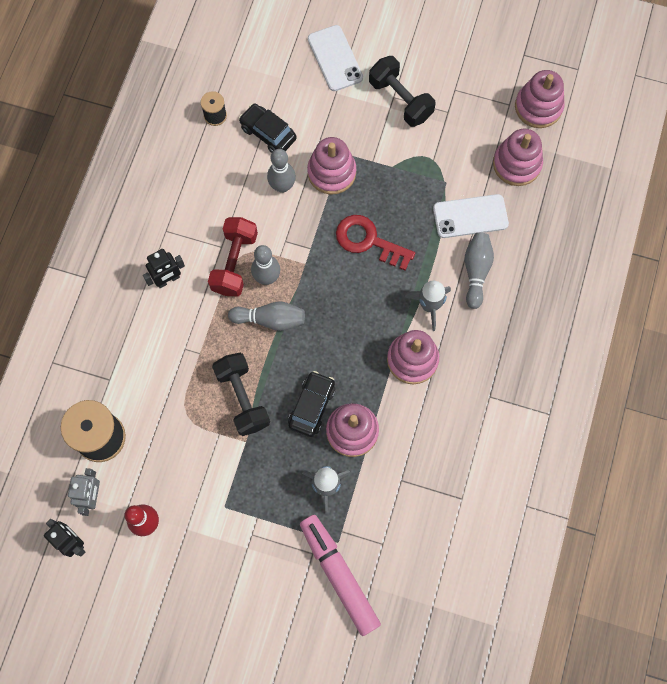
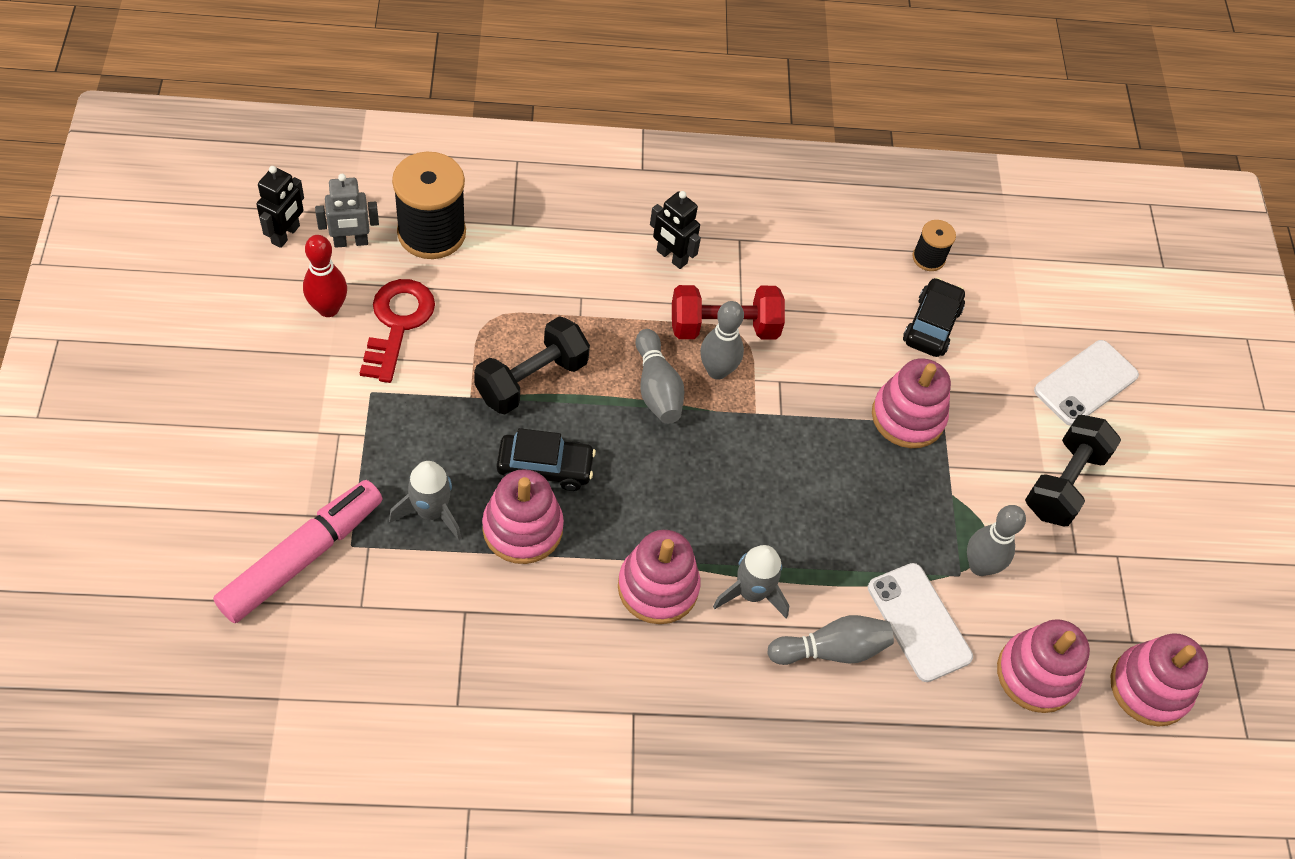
camera: 65 degrees right, 15 degrees down
grey bowling pin [267,149,296,193] -> grey bowling pin moved to [967,505,1026,576]
red key [336,215,415,271] -> red key moved to [360,279,435,383]

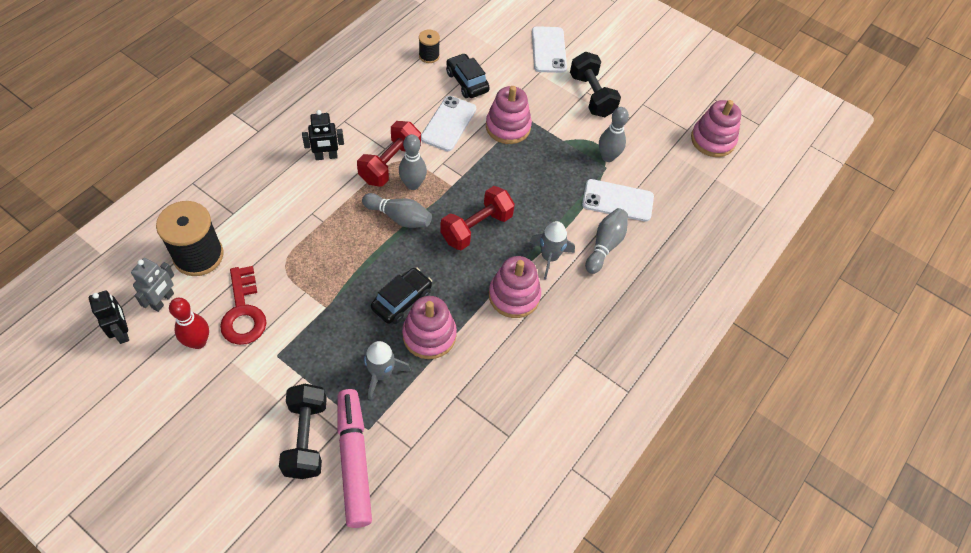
camera: 50 degrees left, 0 degrees up
red key [360,279,435,383] -> red key turned 150 degrees counterclockwise [220,266,267,345]
black dumbbell [474,316,590,414] -> black dumbbell moved to [279,384,327,479]
pink stacking toy [997,619,1090,713] -> none
none -> white phone [421,96,476,151]
none -> red dumbbell [440,186,515,250]

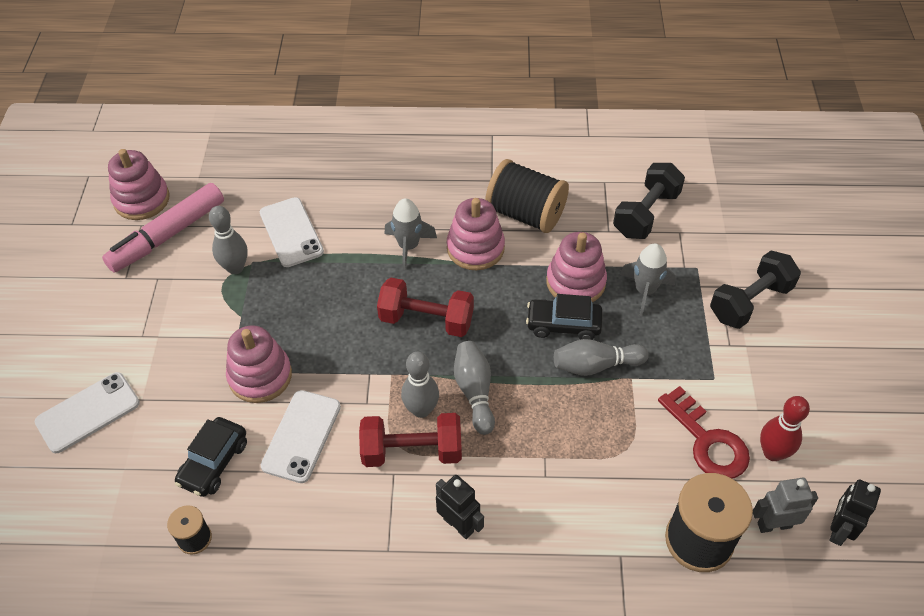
camera: 120 degrees left, 5 degrees down
red key [220,266,267,345] -> red key turned 105 degrees clockwise [658,386,750,479]
pink marker [337,389,372,528] -> pink marker moved to [102,183,224,273]
white phone [421,96,476,151] -> white phone turned 60 degrees counterclockwise [261,390,341,483]
black dumbbell [570,52,621,117] -> black dumbbell moved to [613,163,685,239]
grey bowling pin [585,208,628,274] -> grey bowling pin moved to [554,339,649,376]
none -> black spool [485,159,569,233]

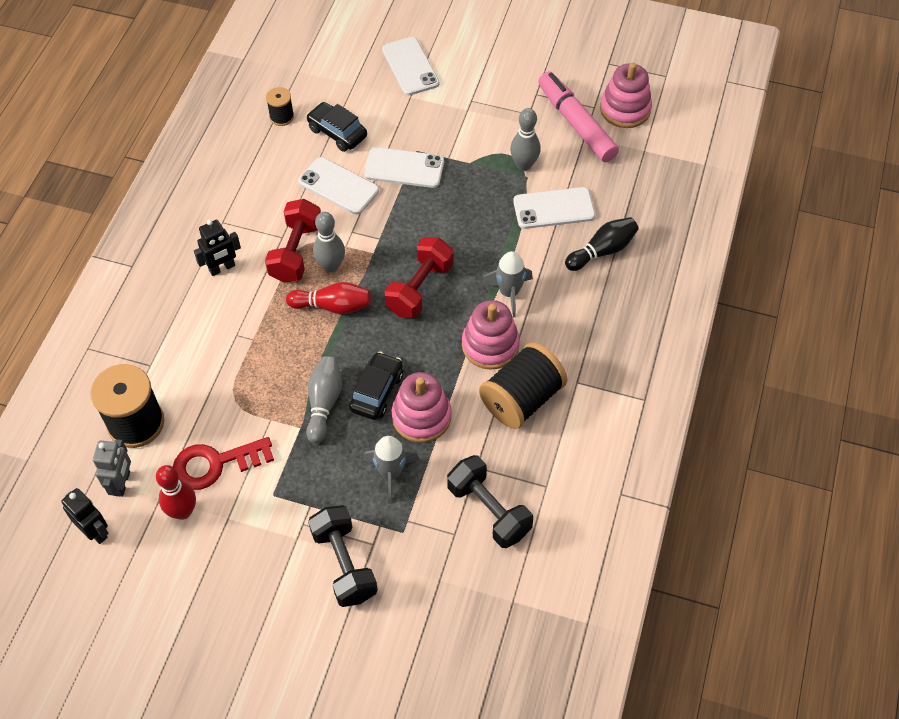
camera: 105 degrees right, 5 degrees up
pink stacking toy [226,325,292,403] -> white phone [364,147,444,188]
grey bowling pin [454,341,495,435] -> red bowling pin [286,282,371,314]
none -> black bowling pin [565,217,639,271]

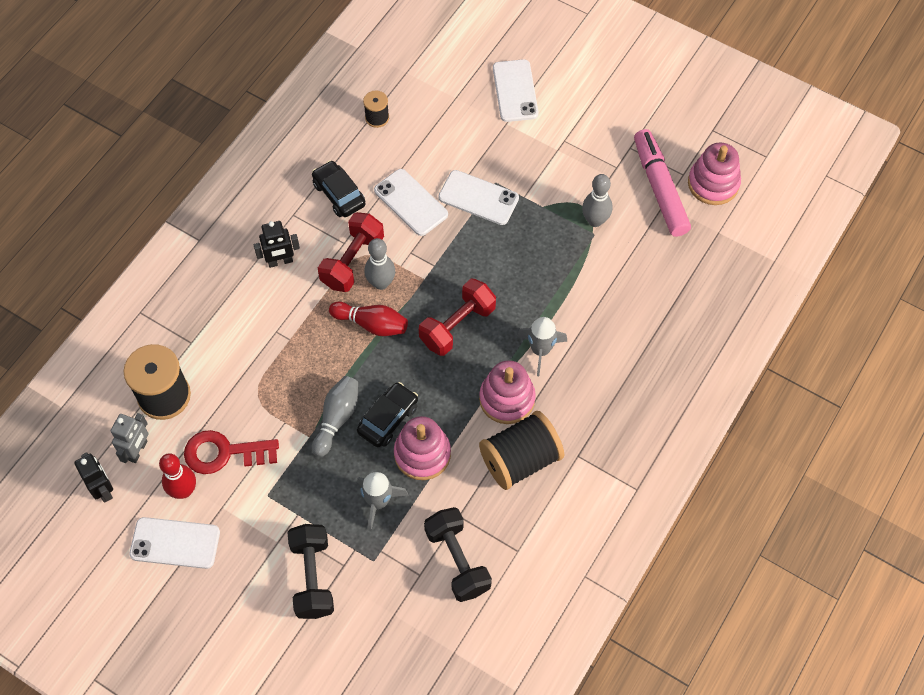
camera: 15 degrees right, 5 degrees up
black car [306,102,367,152] -> black car moved to [312,160,365,217]
white phone [513,187,595,229] -> white phone moved to [129,517,220,569]
black bowling pin [565,217,639,271] -> none

